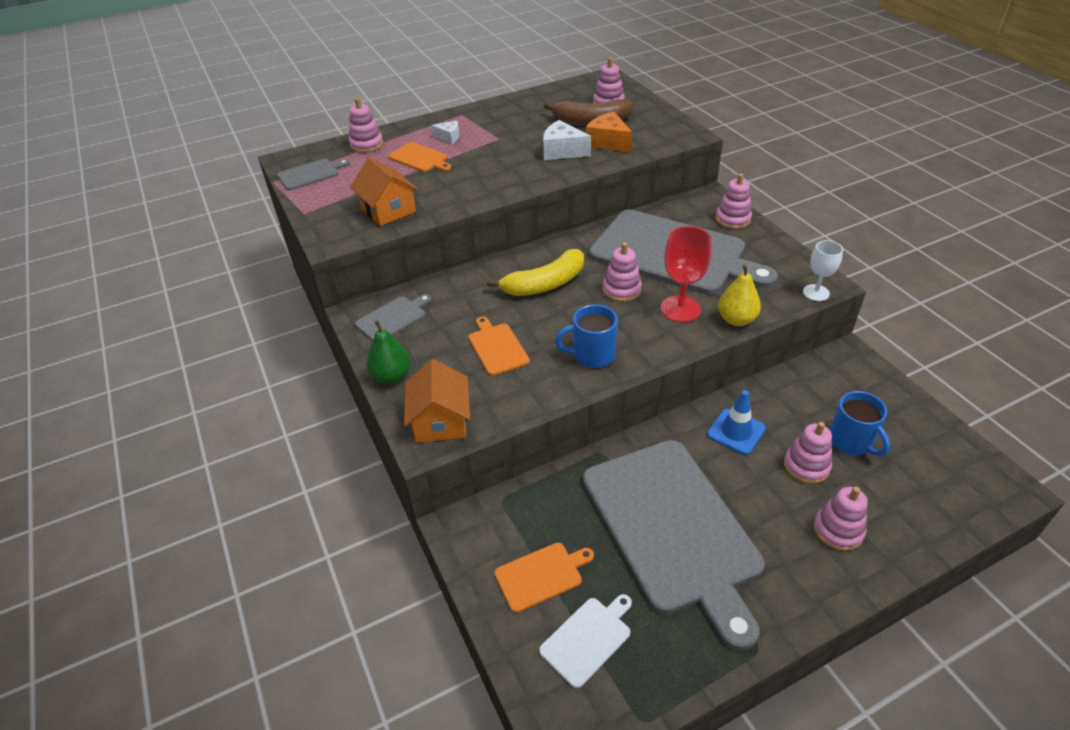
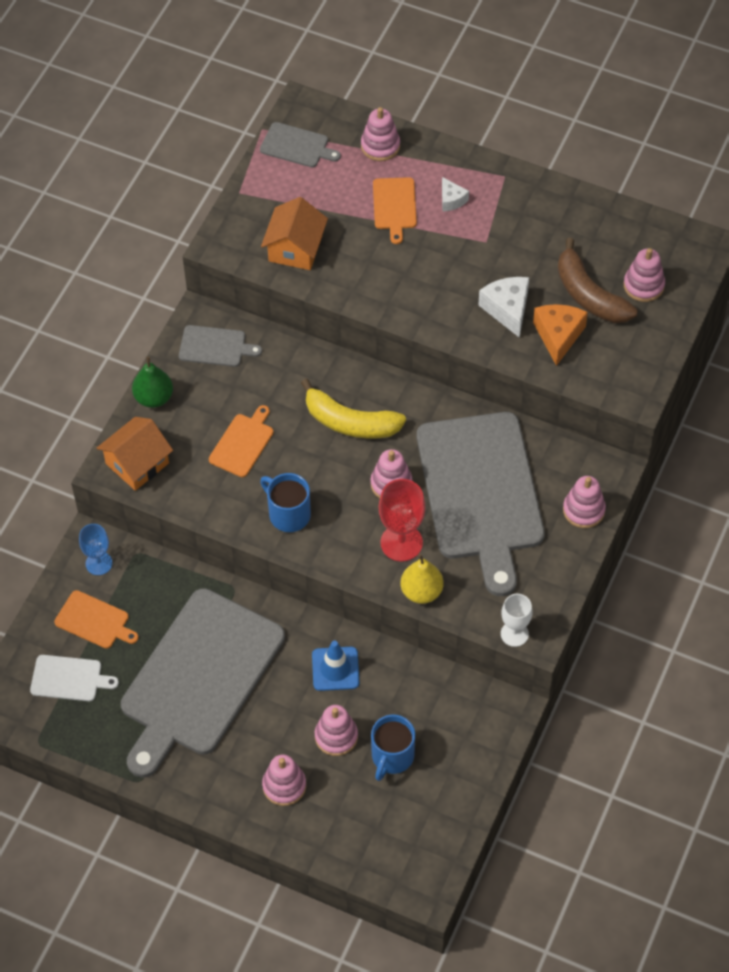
camera: 50 degrees right, 15 degrees up
none -> blue goblet [79,524,112,575]

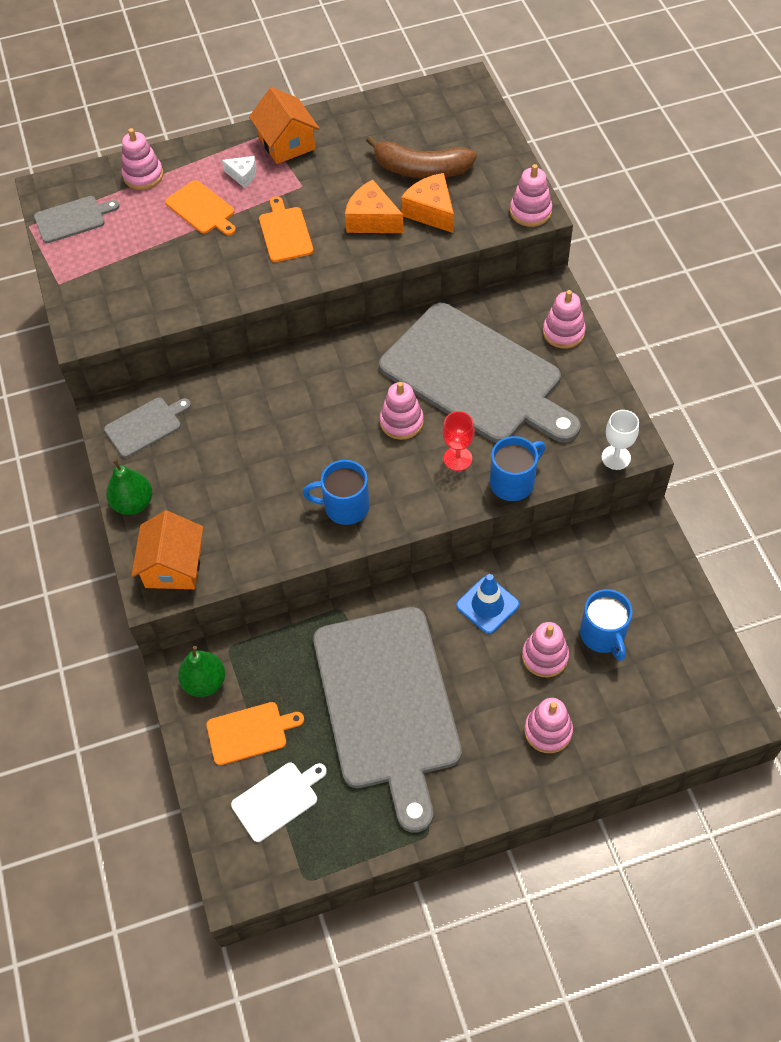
camera: 40 degrees left, 0 degrees up
blue goblet [79,524,112,575] -> green pear [178,646,225,697]
orange cutting board [209,405,274,477] -> orange cutting board moved to [259,196,313,262]
orange house [261,197,328,270] -> orange house moved to [249,87,320,164]
yellow banana [301,379,406,439] -> none
red goblet [379,479,425,562] -> red goblet [442,411,475,471], size x0.65
yellow pear [401,554,443,604] -> blue mug [490,436,545,501]
white cheese [478,277,529,338] -> orange cheese [345,180,404,233]
pink stacking toy [624,248,665,302] -> pink stacking toy moved to [510,164,552,227]

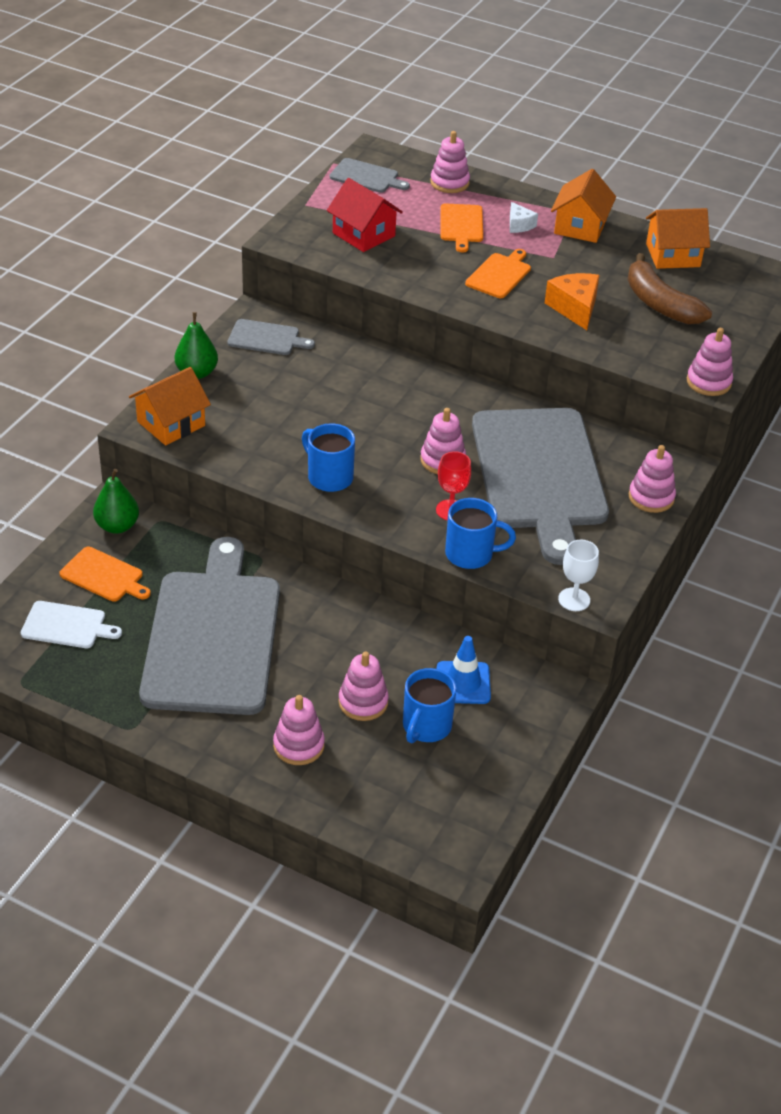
camera: 40 degrees right, 15 degrees down
grey cutting board [313,607,462,833] -> grey cutting board turned 150 degrees clockwise [139,537,280,715]
orange cheese [401,173,454,233] -> none
blue traffic cone [456,574,520,634] -> blue traffic cone moved to [437,636,491,704]
none -> red house [327,178,403,252]
none -> orange house [646,208,710,269]

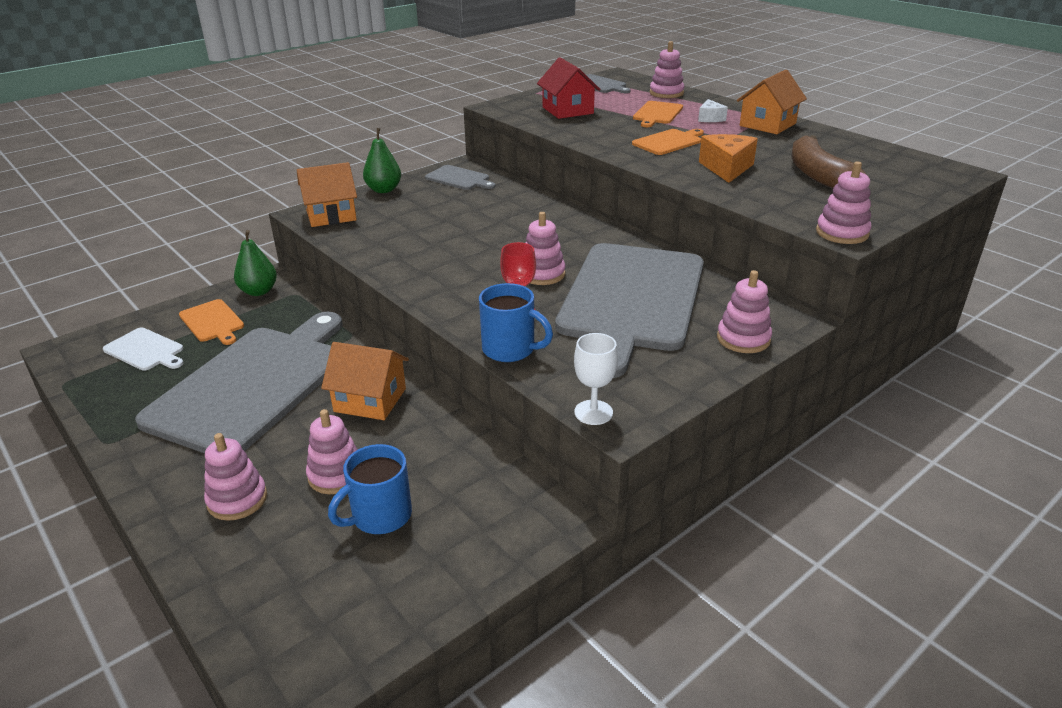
camera: 25 degrees right, 10 degrees down
blue mug [302,423,355,492] -> none
blue traffic cone [437,636,491,704] -> none
orange house [646,208,710,269] -> orange house moved to [321,342,409,420]

